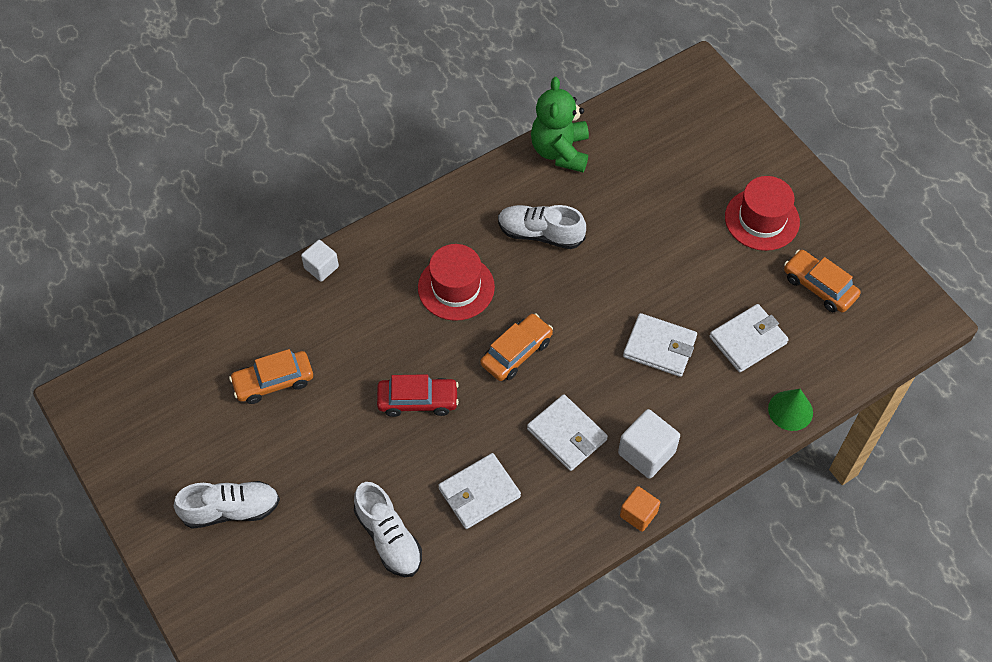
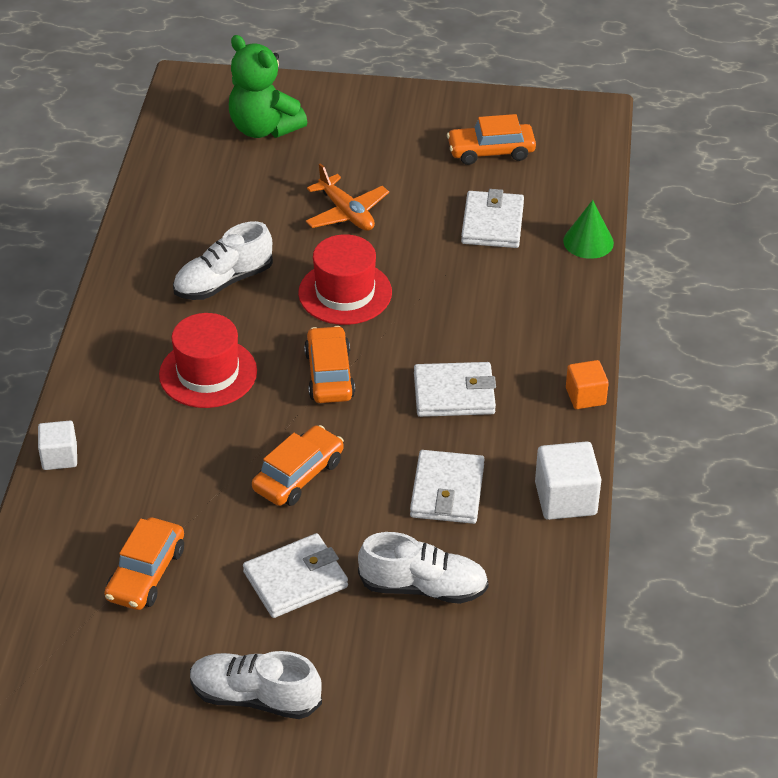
camera: 50 degrees left, 15 degrees down
white shoe [174,481,280,529] -> white shoe turned 105 degrees counterclockwise [190,651,322,719]
red car [377,374,459,417] -> orange car [252,425,344,506]
green teddy bear [531,77,589,172] -> green teddy bear moved to [229,35,307,138]
white cube [618,409,680,479] -> white cube moved to [535,441,602,520]
white wallet [623,313,697,377] -> white wallet moved to [243,533,348,618]
red hat [725,176,800,251] -> red hat moved to [298,234,392,325]
none -> orange plane [306,163,389,231]

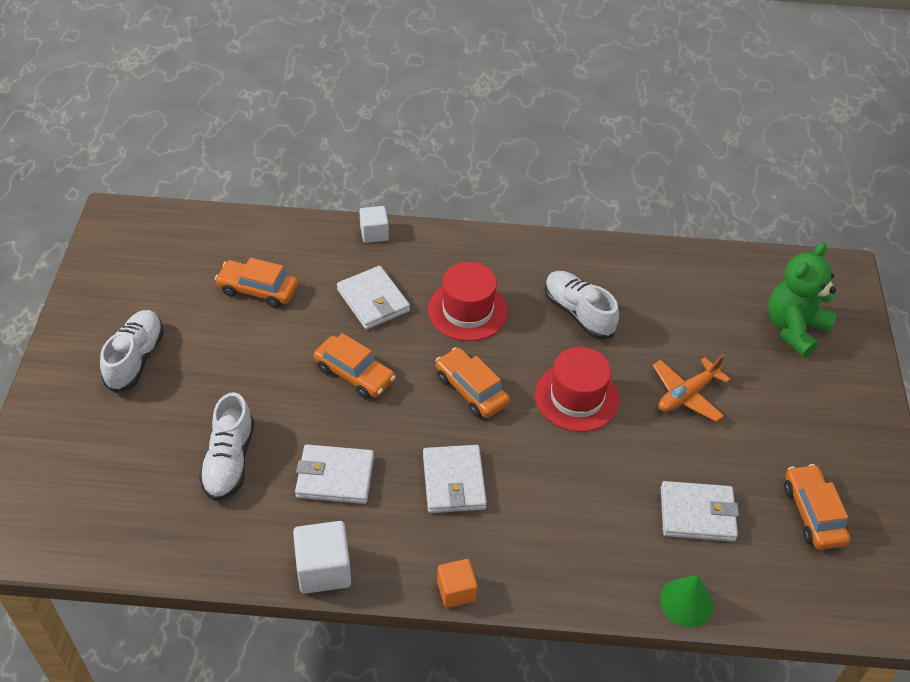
camera: 85 degrees right, 5 degrees up
white wallet [243,533,348,618] -> white wallet moved to [337,266,410,330]
orange car [304,326,355,403] -> orange car turned 120 degrees counterclockwise [436,347,510,418]

